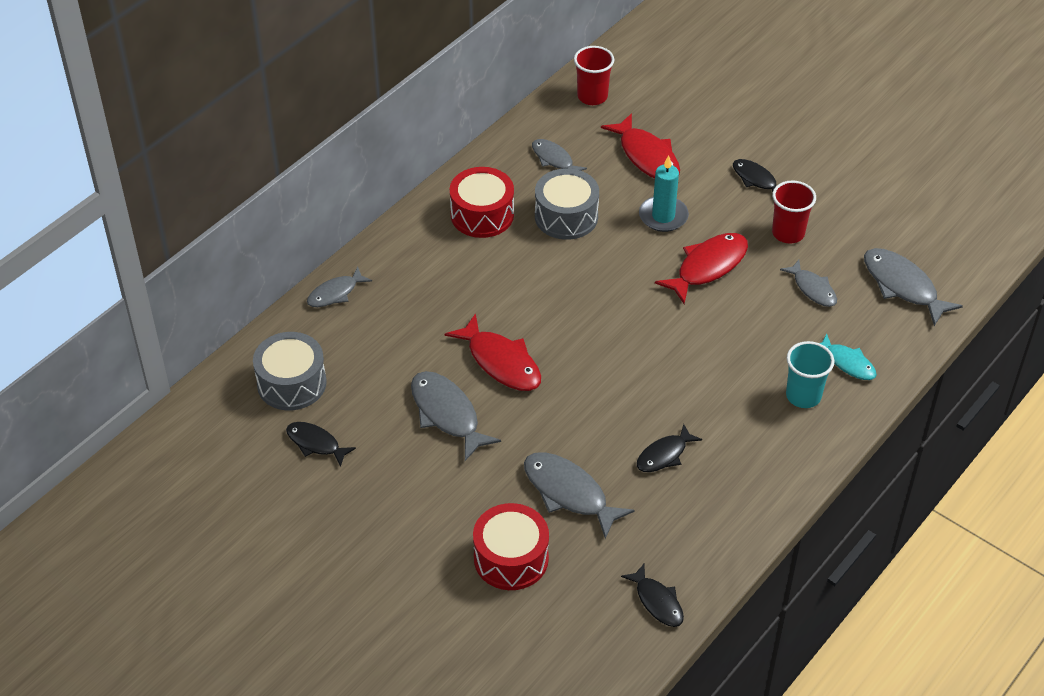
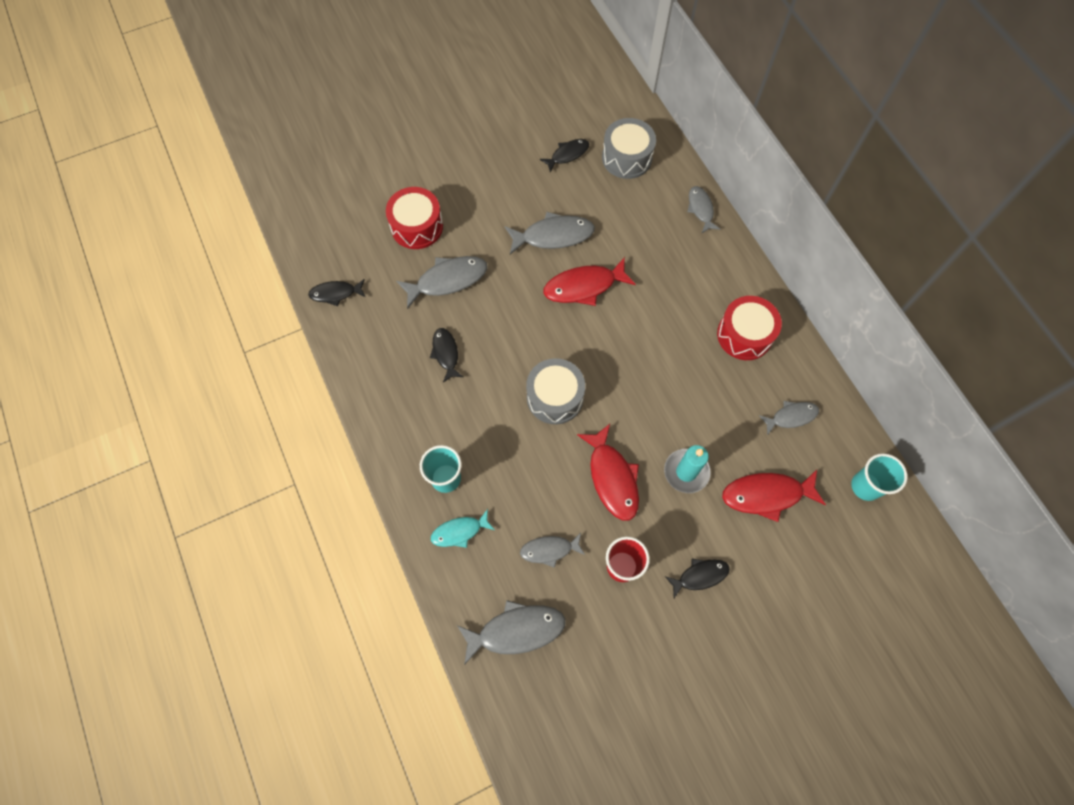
camera: 115 degrees right, 20 degrees up
grey drum [535,168,599,240] -> grey drum moved to [526,358,585,424]
red cup [574,46,614,105] -> turquoise cup [851,453,908,501]

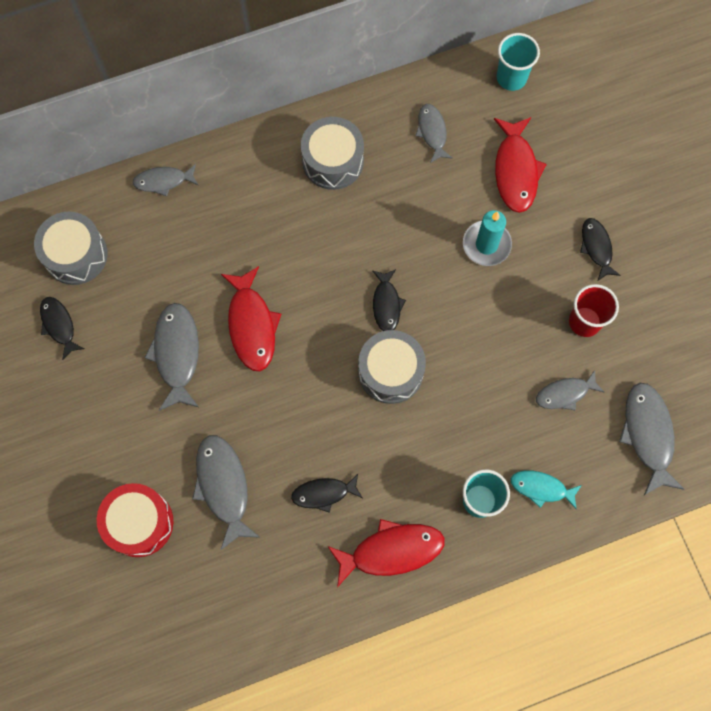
camera: 85 degrees left, 5 degrees up
black fish [308,279,366,306] -> black fish moved to [372,269,406,331]
turquoise fish [431,509,495,548] -> turquoise fish turned 120 degrees clockwise [511,470,582,510]
grey fish [520,533,585,568] -> grey fish turned 75 degrees clockwise [536,370,604,411]
red fish [577,424,639,521] -> red fish moved to [328,519,445,587]
red drum [717,296,782,360] -> grey drum [301,117,364,190]

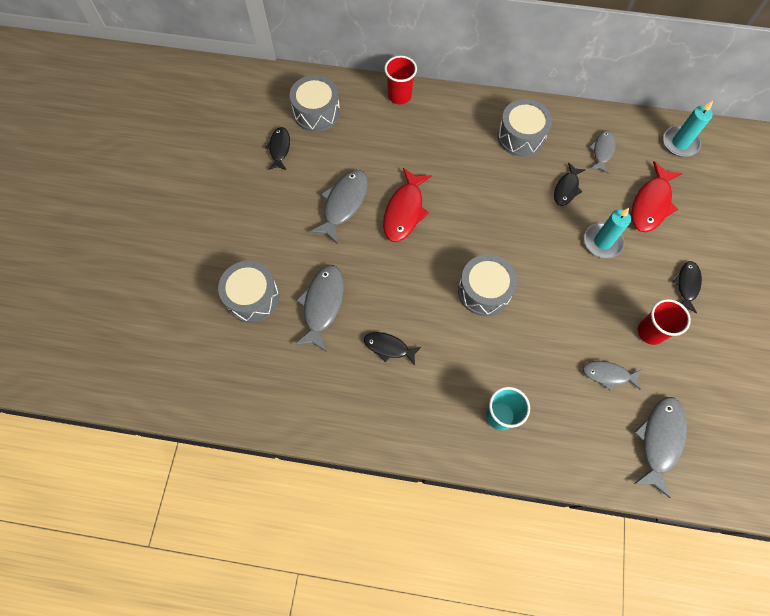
camera: 30 degrees right, 5 degrees down
red drum [97,483,173,557] -> grey drum [218,261,279,323]
grey fish [133,164,199,196] -> red cup [384,56,417,104]
red fish [328,519,445,587] -> none
black fish [372,269,406,331] -> black fish moved to [554,163,586,206]
turquoise cup [497,33,540,91] -> turquoise candle [663,101,713,157]
turquoise fish [511,470,582,510] -> none

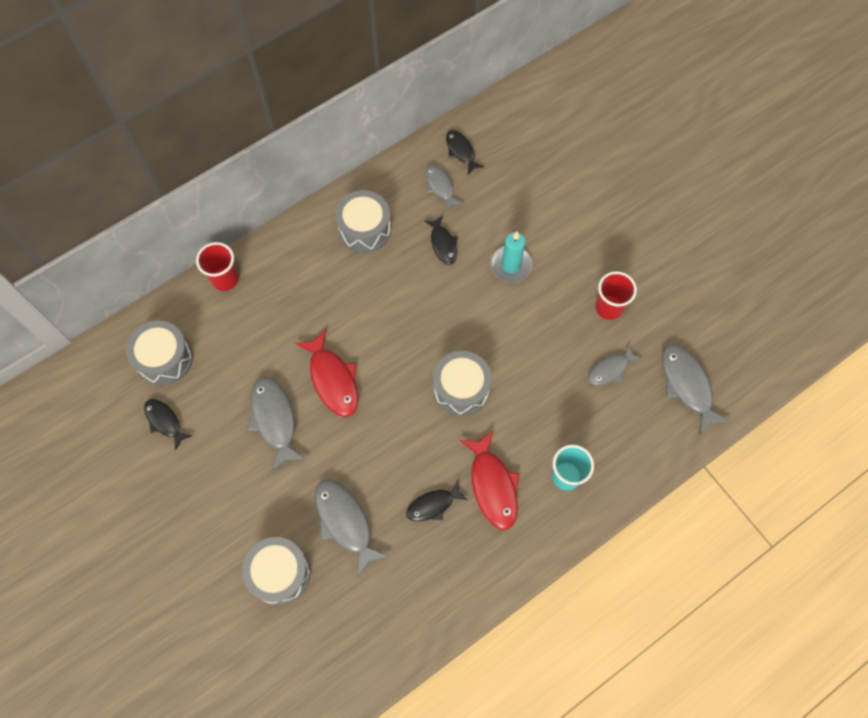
camera: 45 degrees left, 0 degrees up
red fish [631,161,682,232] -> red fish moved to [460,431,520,530]
turquoise candle [663,101,713,157] -> none
black fish [673,261,702,313] -> black fish moved to [446,130,484,174]

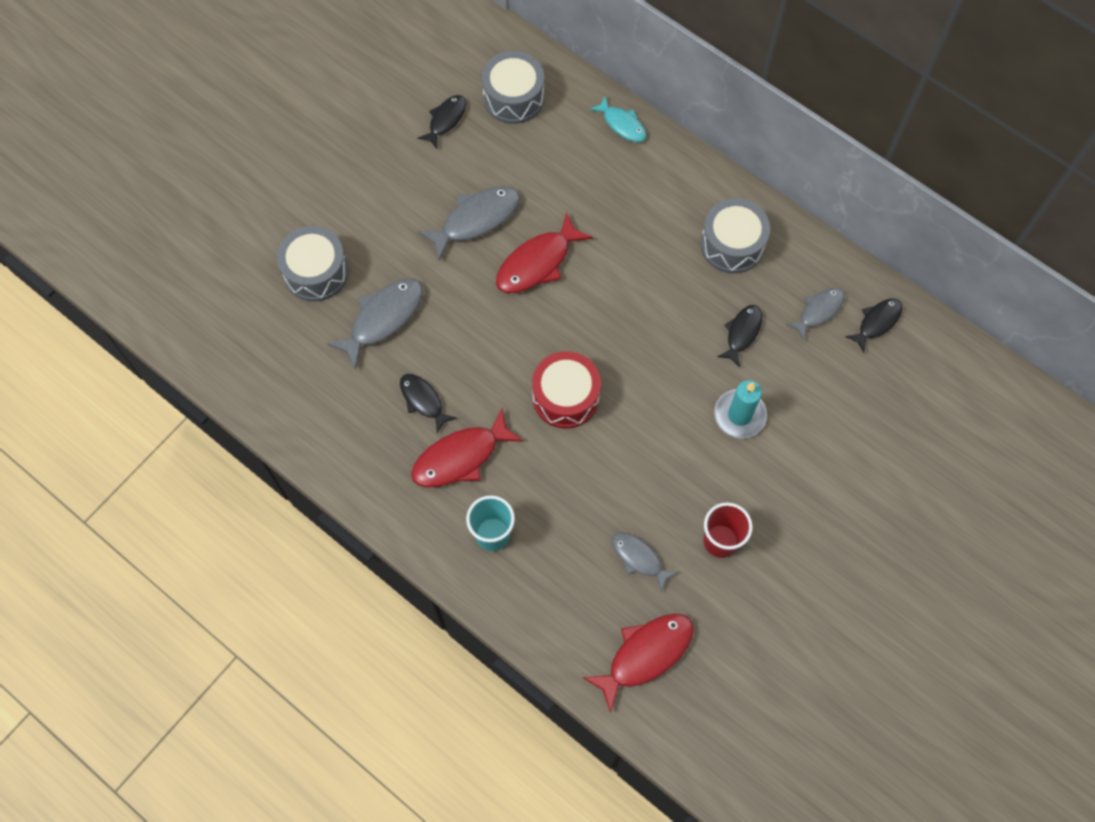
camera: 75 degrees right, 0 degrees up
red cup [196,242,239,291] -> turquoise fish [589,96,646,142]
black fish [424,215,458,265] -> black fish turned 150 degrees clockwise [717,305,762,367]
grey drum [433,351,492,416] -> red drum [532,351,601,429]
grey fish [662,344,731,436] -> red fish [582,614,694,713]

